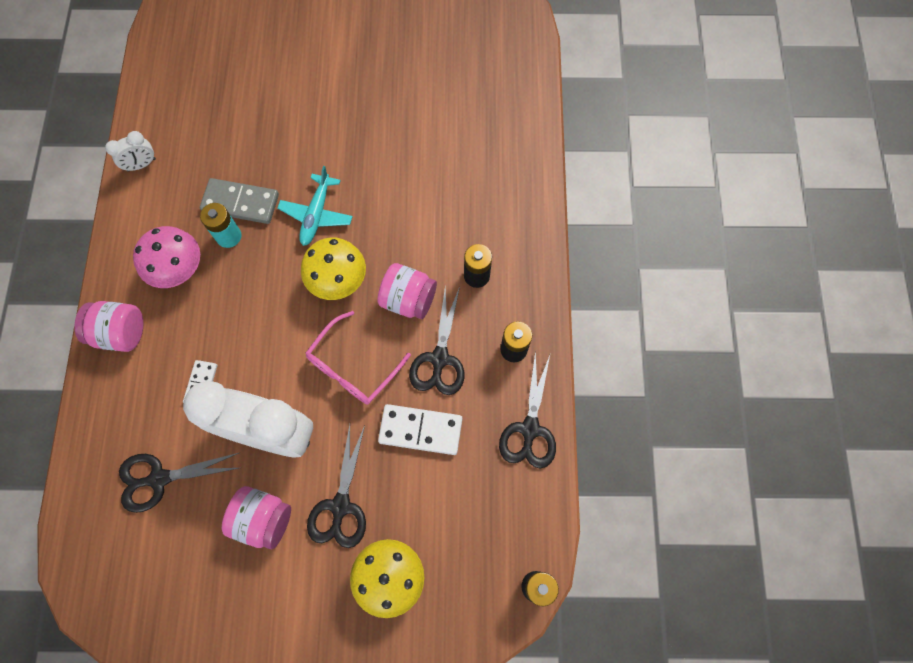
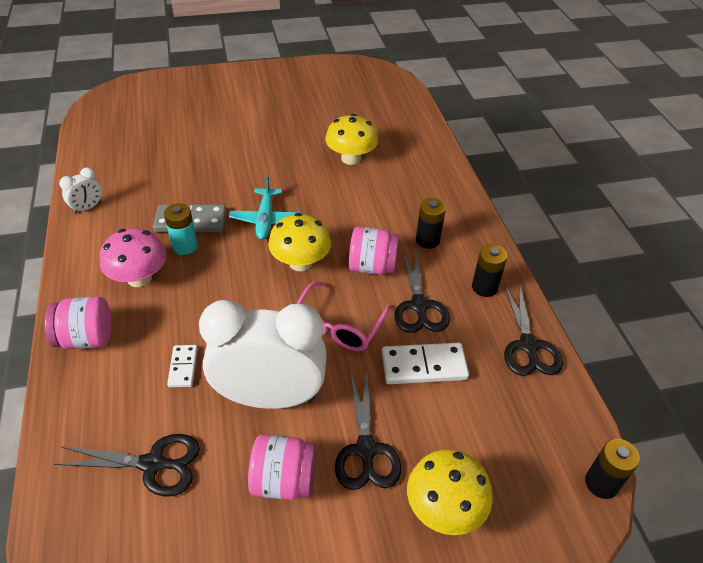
camera: 15 degrees left, 25 degrees down
black scissors [119,452,241,513] -> black scissors turned 150 degrees counterclockwise [54,434,200,497]
none -> yellow mushroom [326,114,378,165]

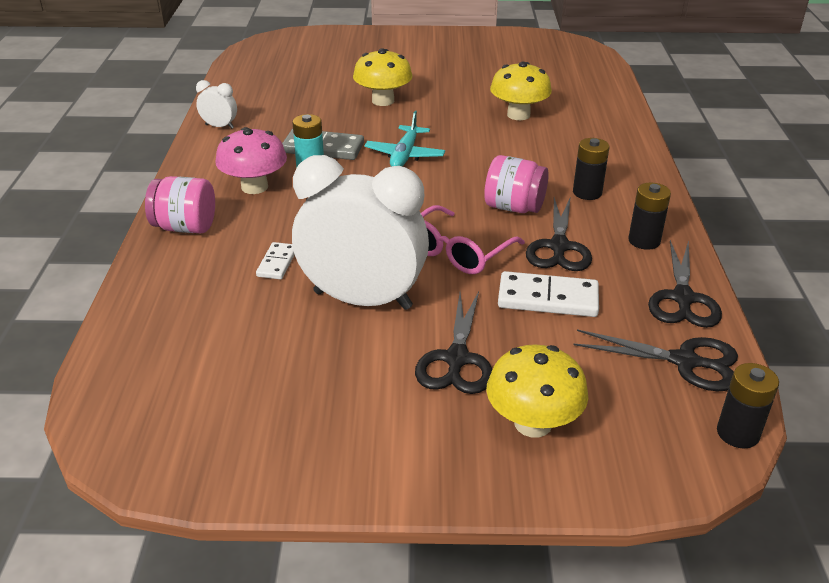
camera: 15 degrees right, 10 degrees down
black scissors [54,434,200,497] -> black scissors moved to [574,329,738,391]
white clock [59,167,102,214] -> white clock turned 135 degrees counterclockwise [196,80,237,129]
pink jar [248,434,317,500] -> none
yellow mushroom [268,213,331,271] -> yellow mushroom moved to [353,49,412,106]

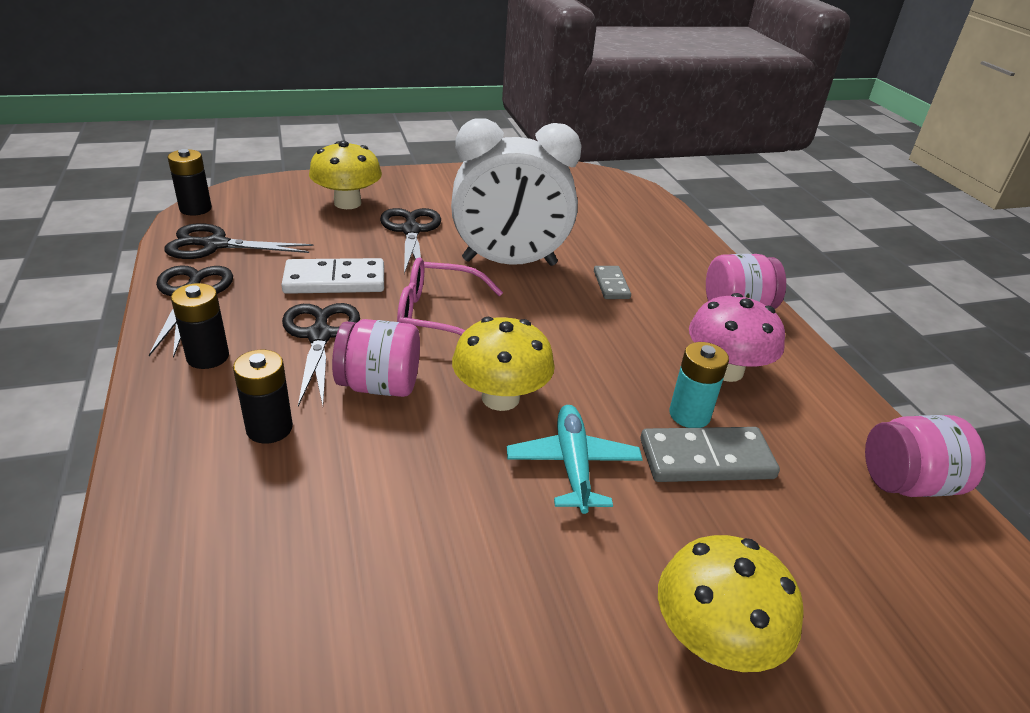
camera: 160 degrees right, 0 degrees up
white clock [196,80,237,129] -> pink jar [865,415,986,497]
white domino [256,242,295,280] -> grey domino [594,266,631,299]
pink glasses [421,205,525,274] -> pink glasses turned 105 degrees counterclockwise [397,257,503,335]
yellow mushroom [490,62,552,120] -> yellow mushroom moved to [452,317,555,411]

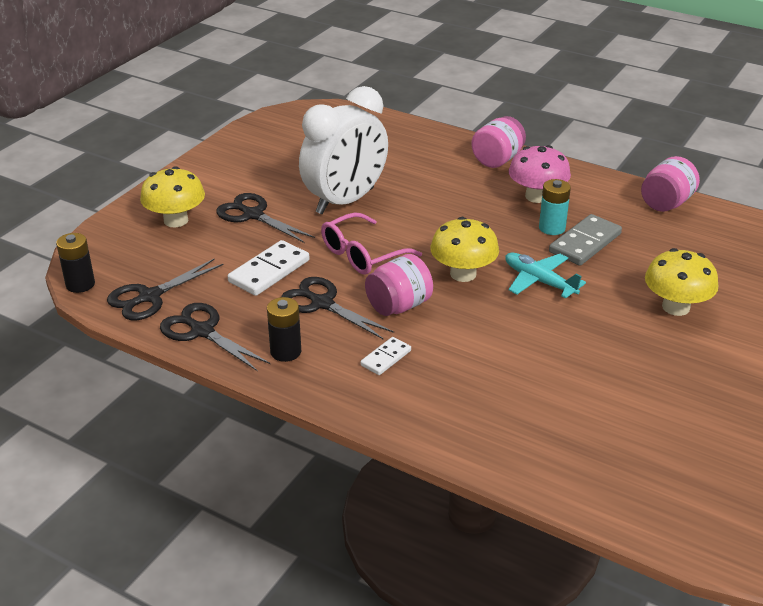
camera: 40 degrees left, 0 degrees up
black battery [233,350,293,444] -> white domino [360,337,411,375]
grey domino [594,266,631,299] -> none

